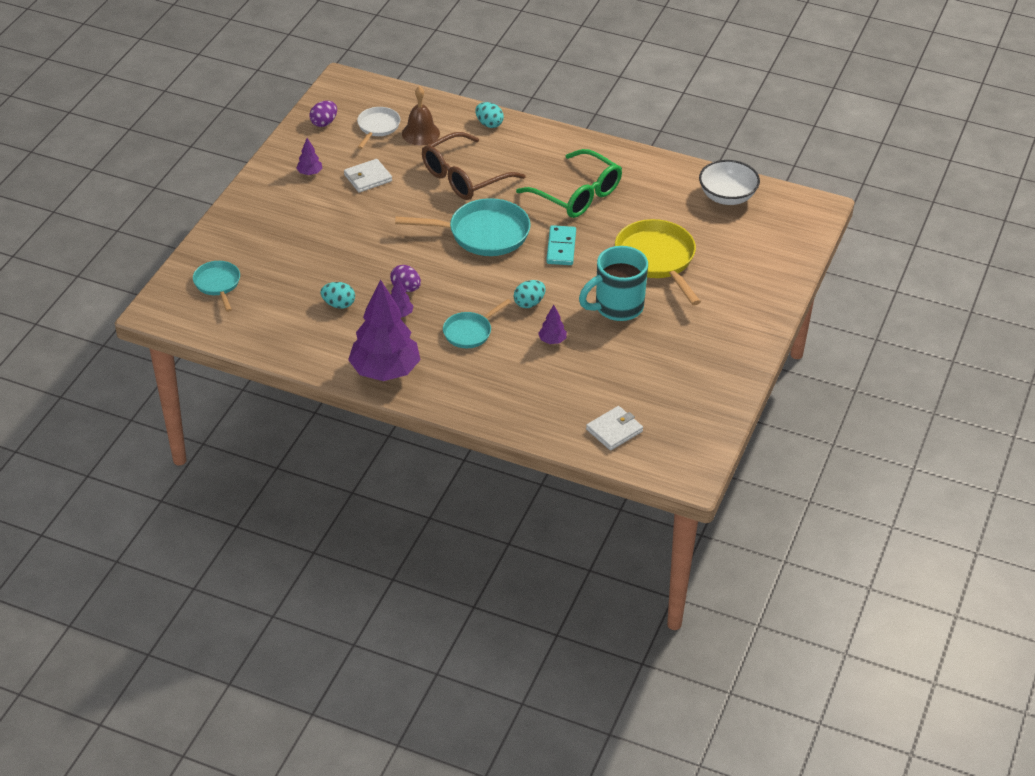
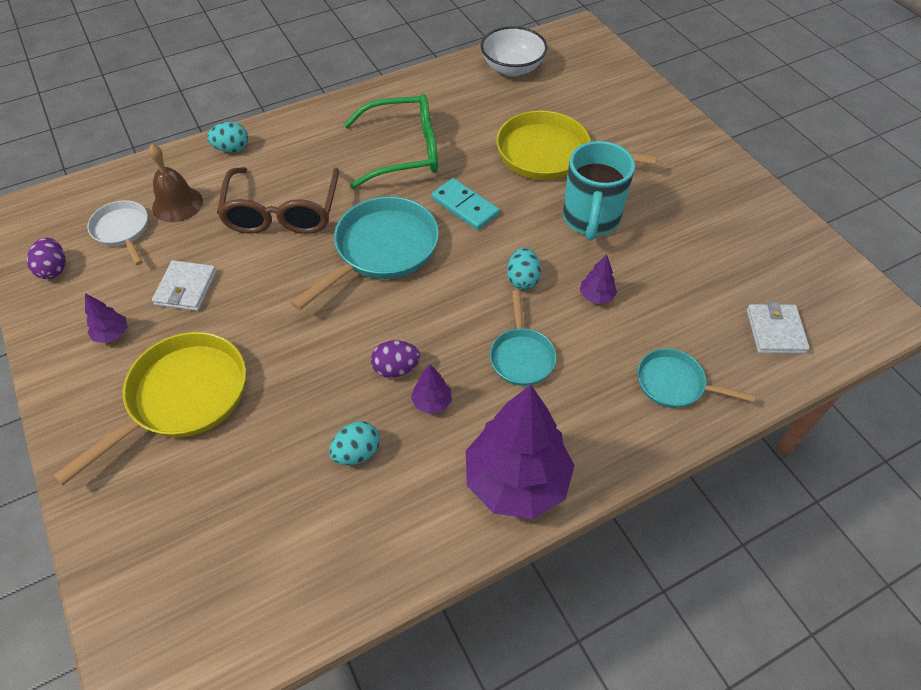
camera: 50 degrees left, 10 degrees up
turquoise pan [193,261,240,312] -> turquoise pan moved to [637,348,756,408]
none -> yellow pan [53,332,246,485]

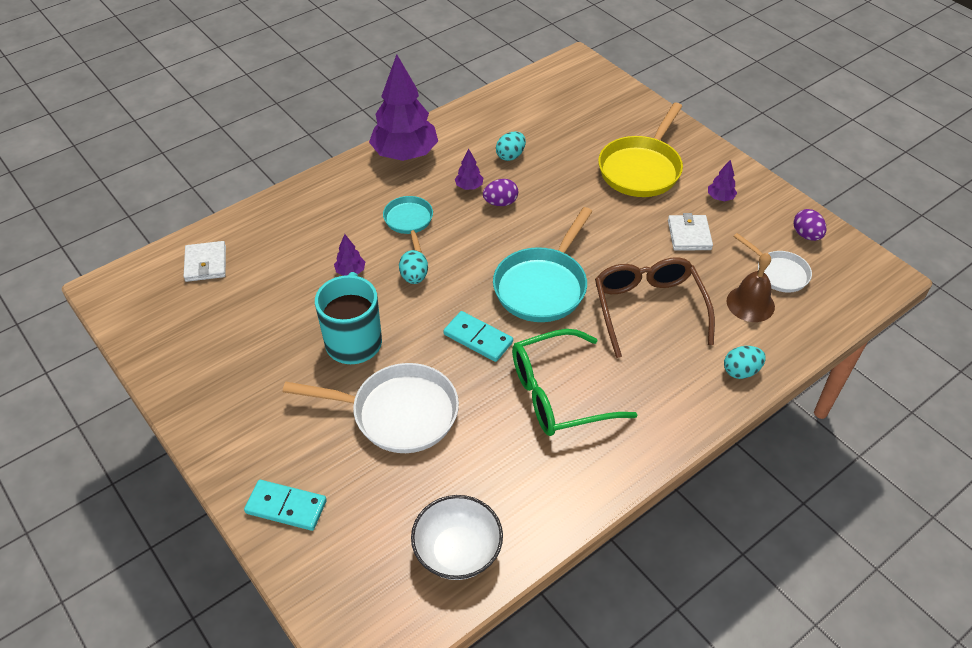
camera: 170 degrees right, 5 degrees down
yellow pan [496,111,657,180] -> white pan [283,363,459,453]
turquoise pan [637,348,756,408] -> none
none -> turquoise domino [244,480,327,531]

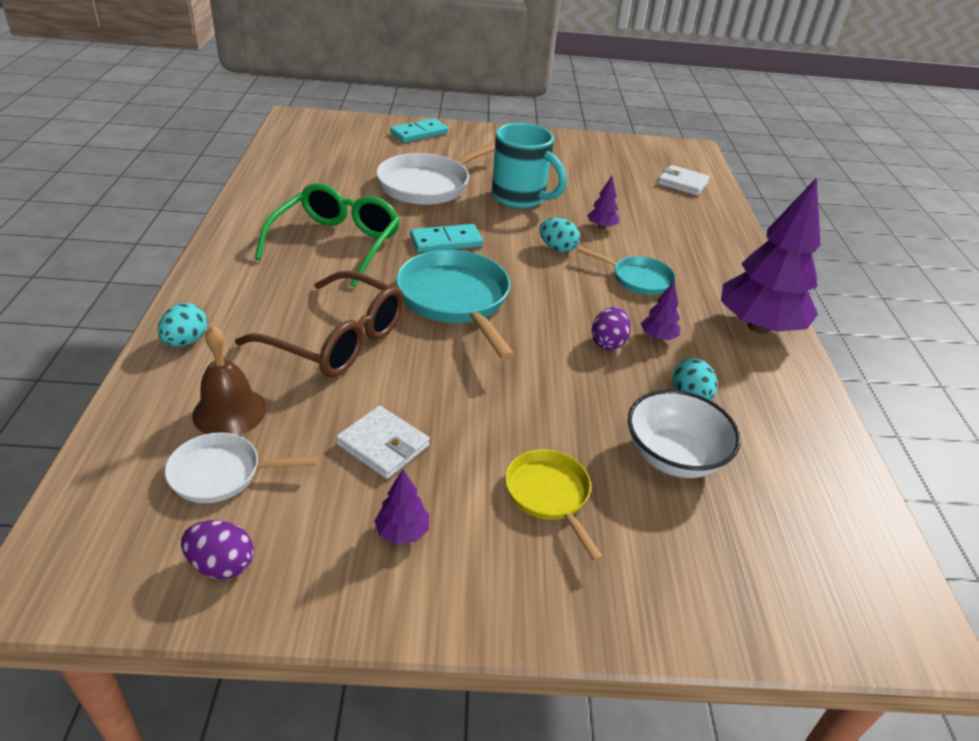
camera: 125 degrees right, 10 degrees down
white bowl [411,495,503,580] -> white bowl moved to [628,390,741,478]
yellow pan [598,103,683,197] -> yellow pan [505,449,603,562], size x0.57

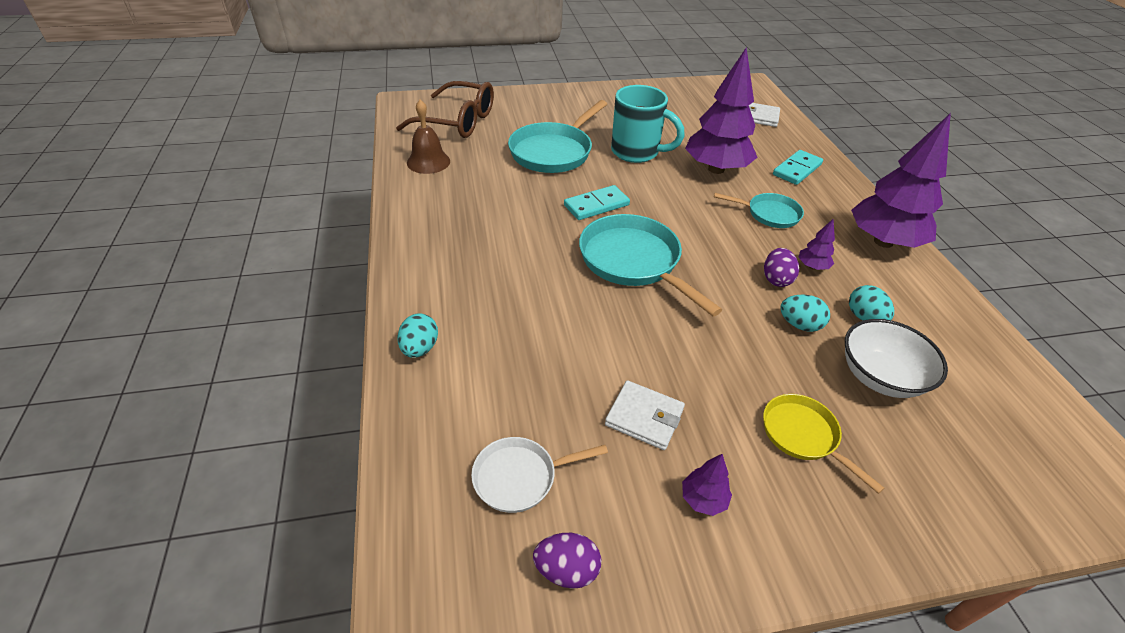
camera: 10 degrees left, 5 degrees up
brown bell [192,325,266,435] -> brown bell moved to [407,100,450,174]
brown glasses [235,271,404,377] -> brown glasses moved to [396,81,494,138]
green glasses [255,183,400,287] -> none
white pan [376,142,495,205] -> turquoise pan [508,100,607,173]
turquoise domino [390,118,449,142] -> turquoise domino moved to [773,150,823,185]
turquoise egg [539,218,580,252] -> turquoise egg moved to [780,295,830,332]
purple tree [587,176,619,229] -> purple tree [685,48,758,174], size x2.44

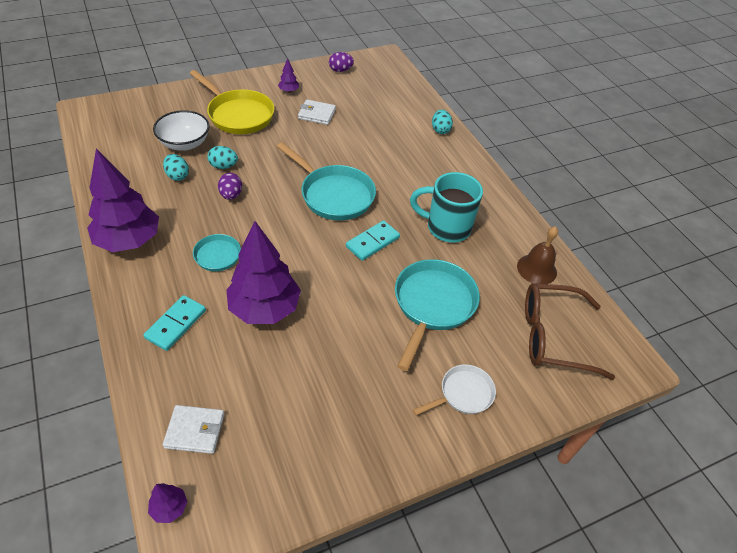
camera: 165 degrees right, 5 degrees up
white pan [471,437,608,513] -> white pan moved to [413,364,496,415]
turquoise mug [611,85,685,163] -> turquoise mug moved to [410,172,483,242]
yellow pan [763,394,884,494] -> yellow pan [190,70,275,134], size x1.74
purple tree [798,219,835,270] -> purple tree moved to [148,483,187,523]

